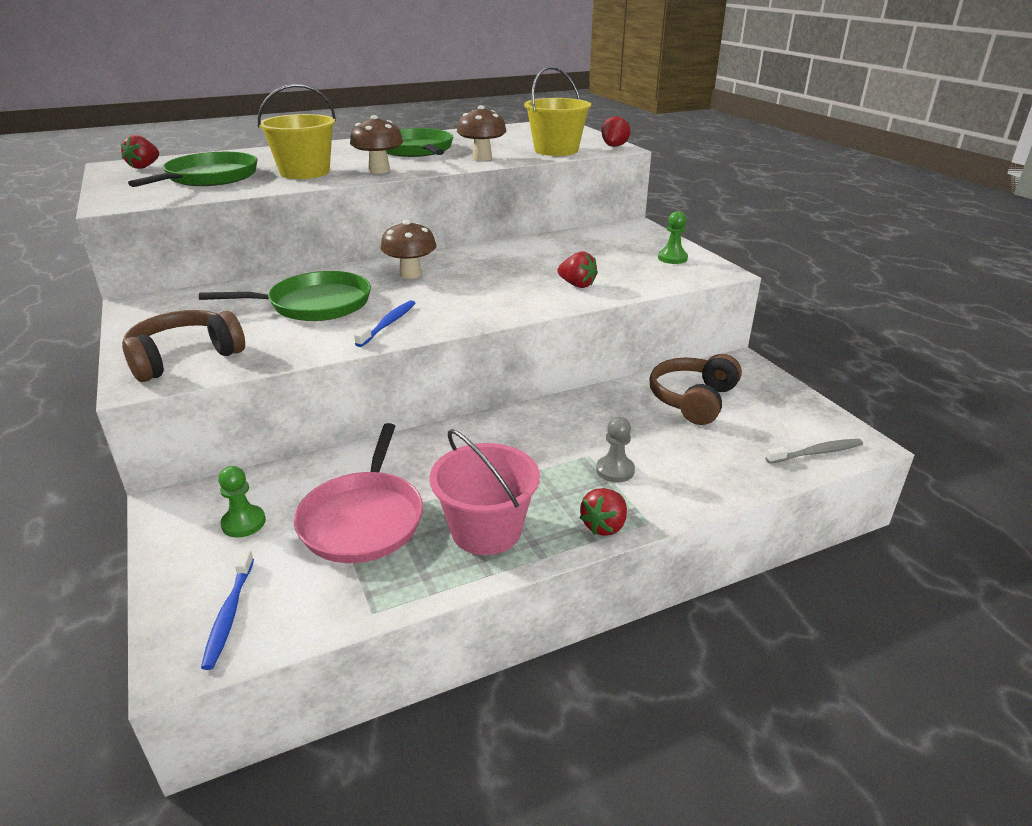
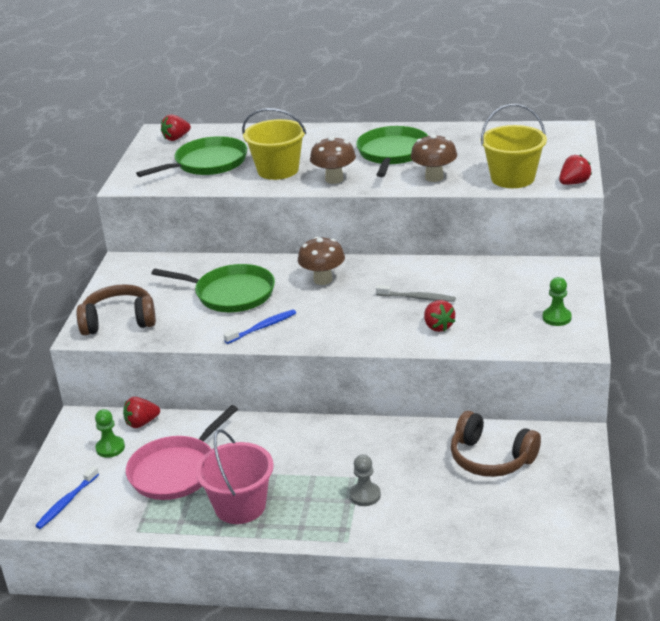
camera: 35 degrees right, 0 degrees up
red strawberry [580,488,627,536] -> red strawberry moved to [123,397,160,428]
brown headphones [649,354,742,425] -> brown headphones turned 120 degrees counterclockwise [451,411,541,477]
grey toothbrush [766,439,863,464] -> grey toothbrush moved to [376,285,456,302]

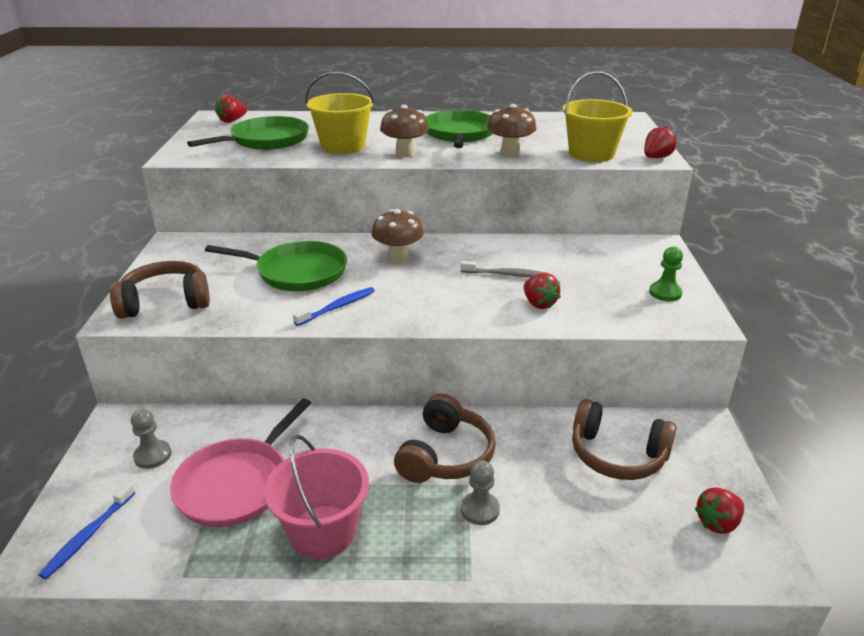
camera: 10 degrees left, 0 degrees up
green pawn [95,409,125,458] -> grey pawn [131,409,171,469]
red strawberry [123,397,160,428] -> red strawberry moved to [695,487,744,534]
none -> brown headphones [394,393,496,483]

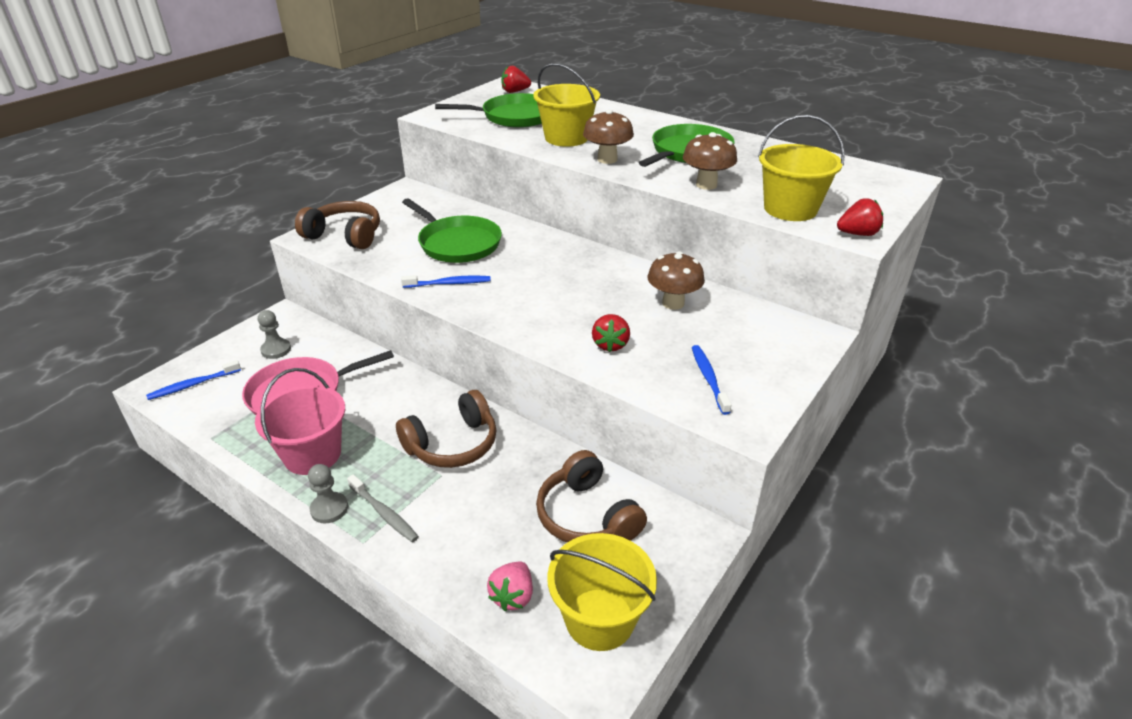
camera: 35 degrees right, 5 degrees up
brown mushroom [372,209,424,263] -> brown mushroom moved to [648,251,705,310]
grey toothbrush [460,261,547,277] -> grey toothbrush moved to [347,474,419,542]
grey pawn [461,460,500,525] -> grey pawn moved to [308,464,348,523]
green pawn [649,246,683,301] -> none
red strawberry [695,487,744,534] -> yellow bucket [547,533,657,651]
none -> pink strawberry [487,561,533,611]
none -> blue toothbrush [692,345,732,415]

